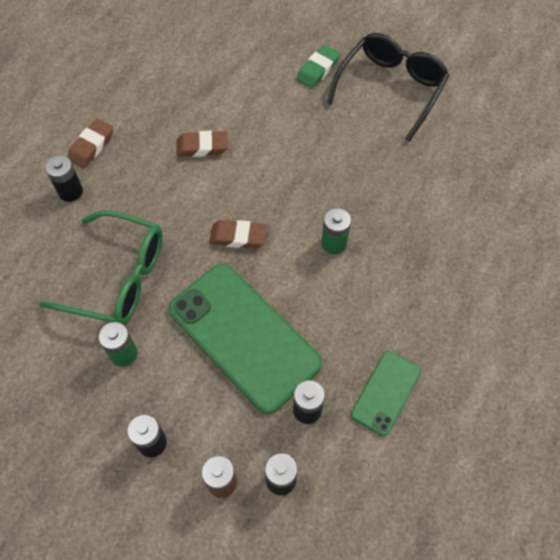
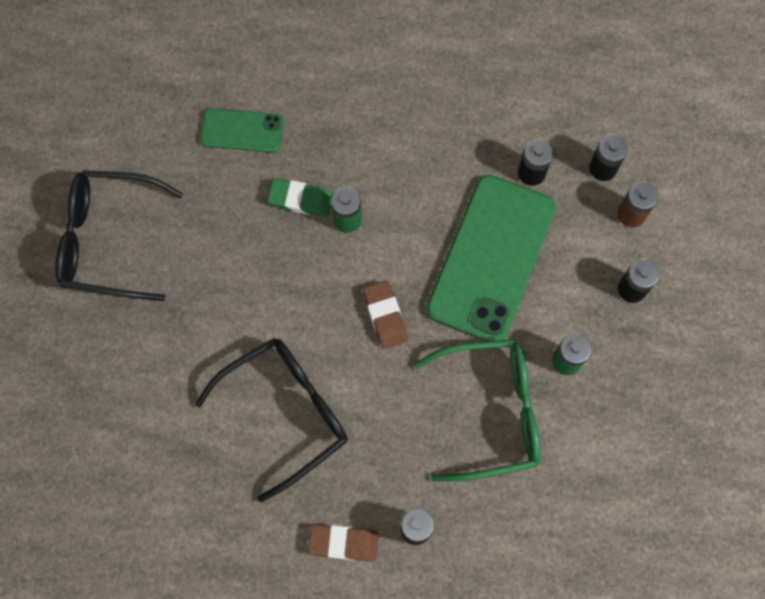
camera: 115 degrees left, 10 degrees up
green glasses [39,210,163,325] -> green glasses turned 90 degrees clockwise [414,339,540,482]
brown eraser [176,131,228,157] -> black glasses [195,338,348,502]
green eraser [296,45,340,89] -> green eraser moved to [267,178,333,217]
green phone [351,351,421,436] -> green phone moved to [200,108,284,153]

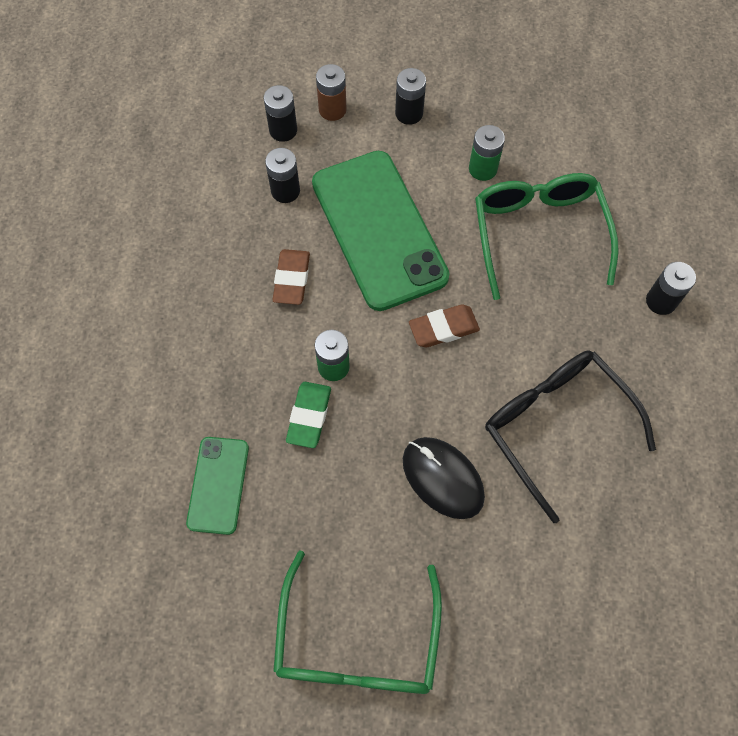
camera: 90 degrees left, 5 degrees down
black glasses [56,170,183,301] -> green glasses [273,550,442,694]
brown eraser [308,524,379,562] -> brown eraser moved to [272,249,310,305]
green phone [426,175,556,342] -> green phone turned 45 degrees clockwise [312,151,449,311]
none -> black mouse [403,437,485,519]

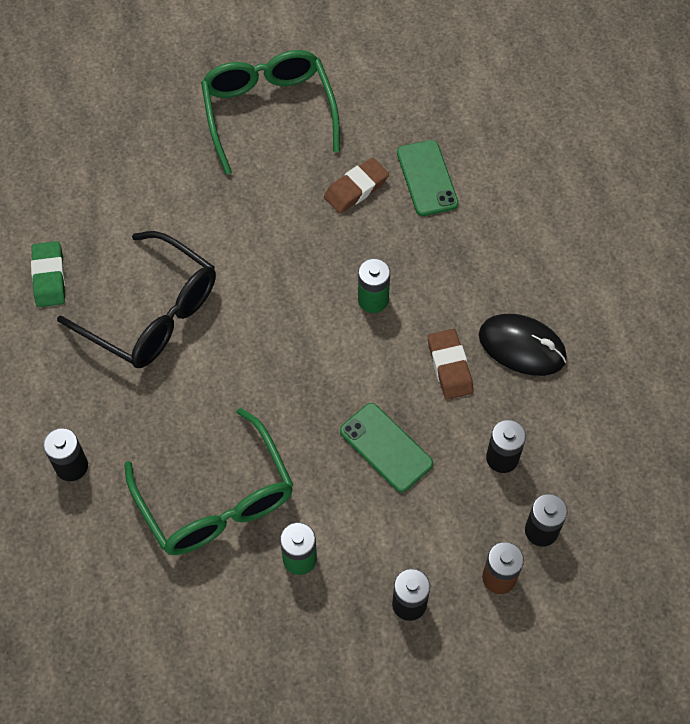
camera: 160 degrees right, 5 degrees down
green eraser [286,382,331,448] -> green eraser moved to [31,241,65,307]
green phone [312,151,449,311] -> green phone [340,403,433,492], size x0.51
black mouse [403,437,485,519] -> black mouse moved to [479,314,567,376]
brown eraser [409,305,480,347] -> brown eraser moved to [324,158,389,213]

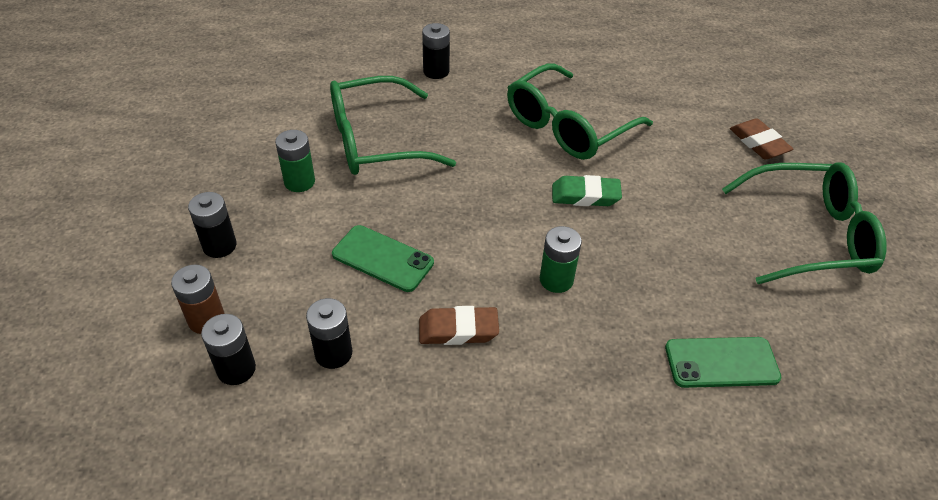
camera: 100 degrees right, 15 degrees down
green eraser [31,241,65,307] -> green eraser moved to [552,175,622,206]
black glasses [57,231,216,368] -> green glasses [507,63,653,160]
brown eraser [324,158,389,213] -> brown eraser moved to [730,118,793,159]
green phone [340,403,433,492] -> green phone turned 60 degrees clockwise [332,225,434,292]
black mouse [479,314,567,376] -> none

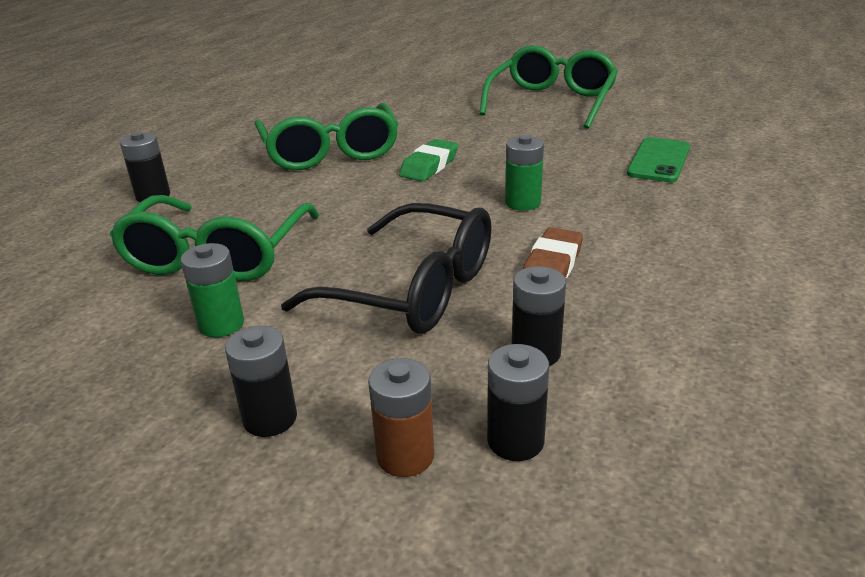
camera: 60 degrees left, 15 degrees down
green phone [332,225,434,292] -> black glasses [281,203,492,334]
brown eraser [730,118,793,159] -> none

